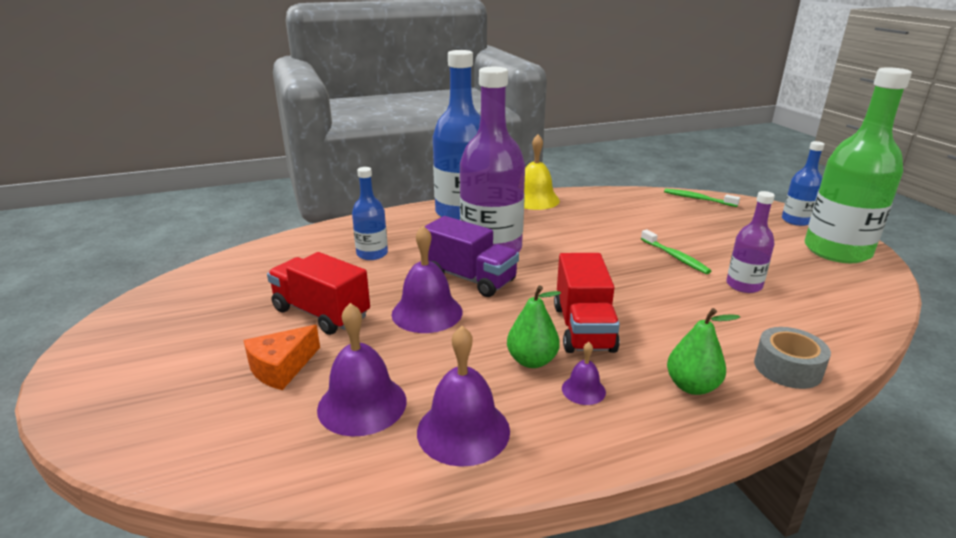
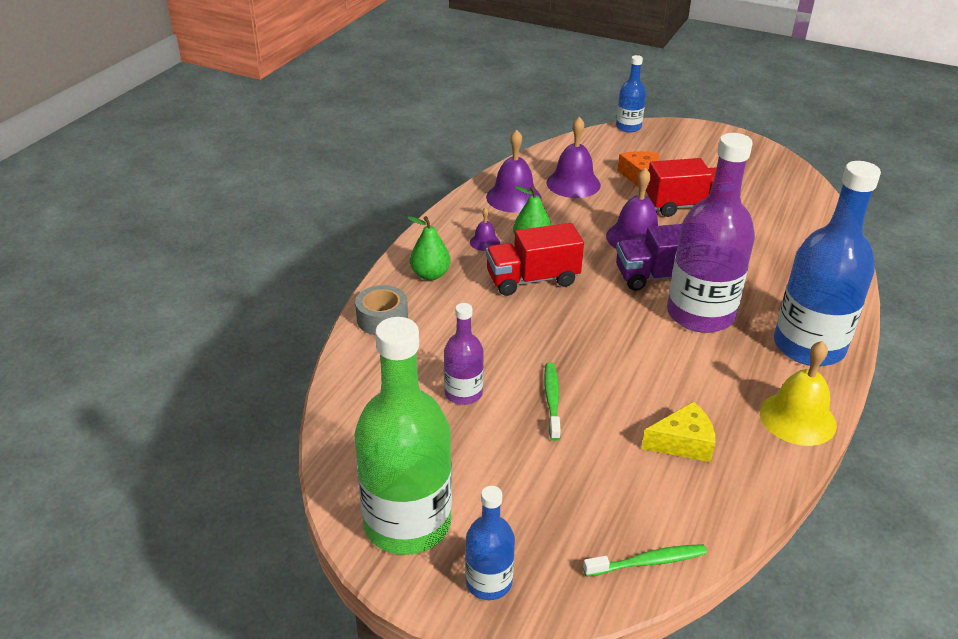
camera: 135 degrees right, 10 degrees up
blue bottle [352,167,388,260] -> blue bottle moved to [616,55,646,132]
red truck [554,253,620,353] -> red truck turned 60 degrees counterclockwise [486,223,584,296]
green toothbrush [641,229,711,274] -> green toothbrush turned 75 degrees clockwise [544,362,561,441]
none -> yellow cheese [642,401,716,462]

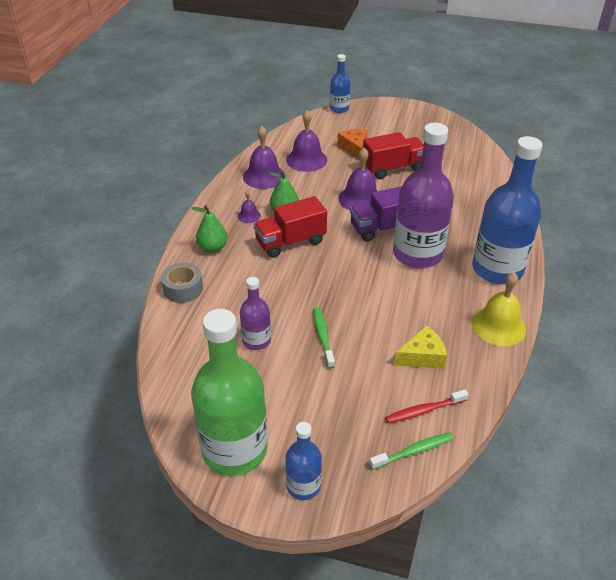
camera: 10 degrees left, 5 degrees up
none -> red toothbrush [385,390,469,423]

